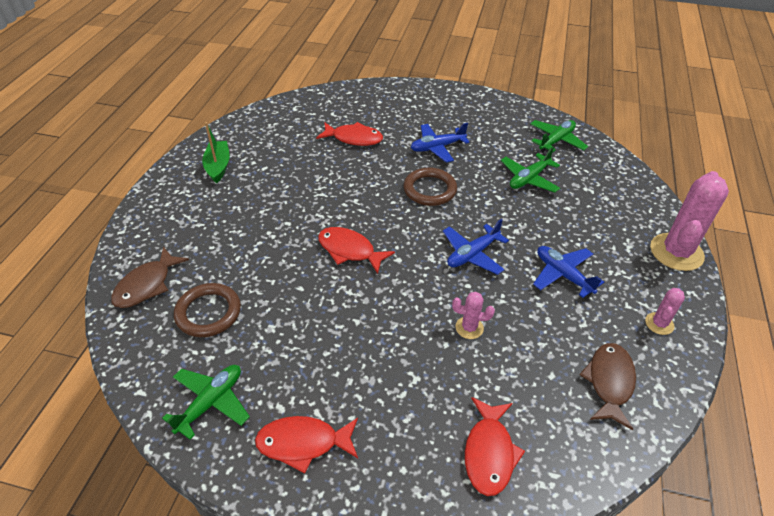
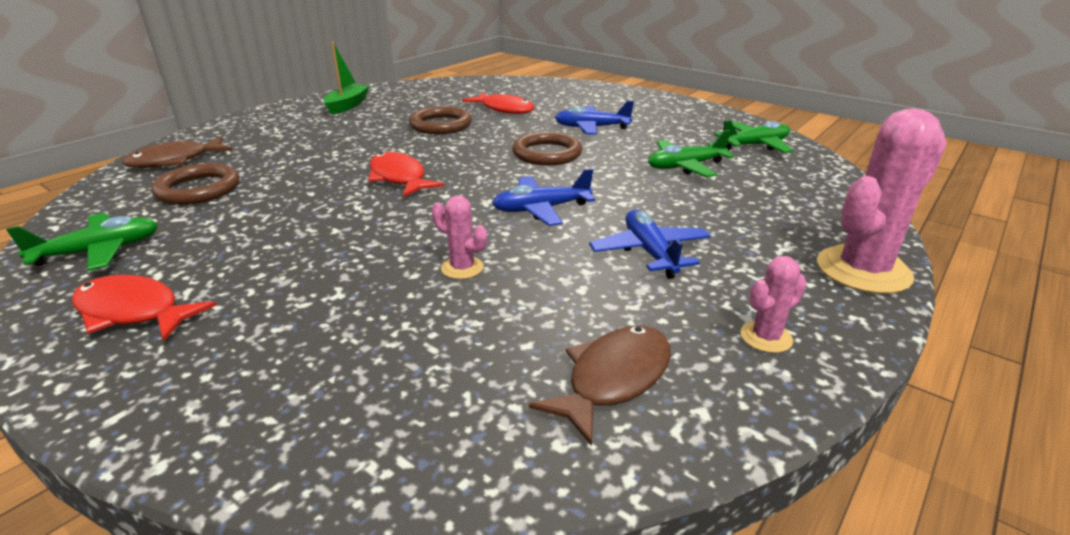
camera: 25 degrees right, 15 degrees down
red fish [465,397,525,496] -> none
none -> brown ring [409,106,472,134]

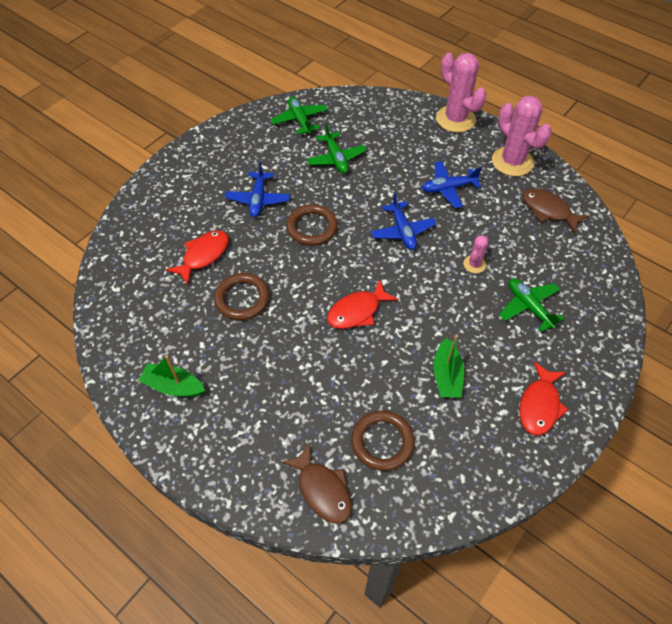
camera: 90 degrees left, 25 degrees up
green plane [6,213,158,271] -> green plane moved to [499,278,564,332]
pink cactus [741,256,807,353] -> pink cactus [492,96,552,176], size x2.06
none -> green boat [433,335,464,398]

